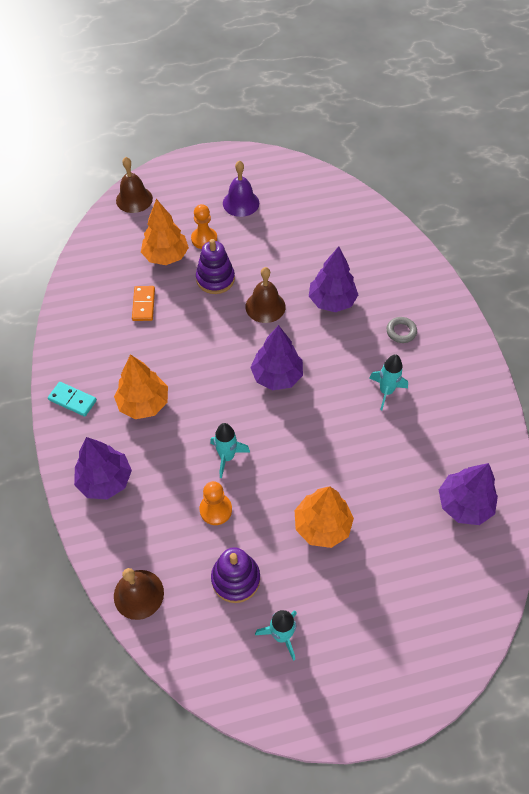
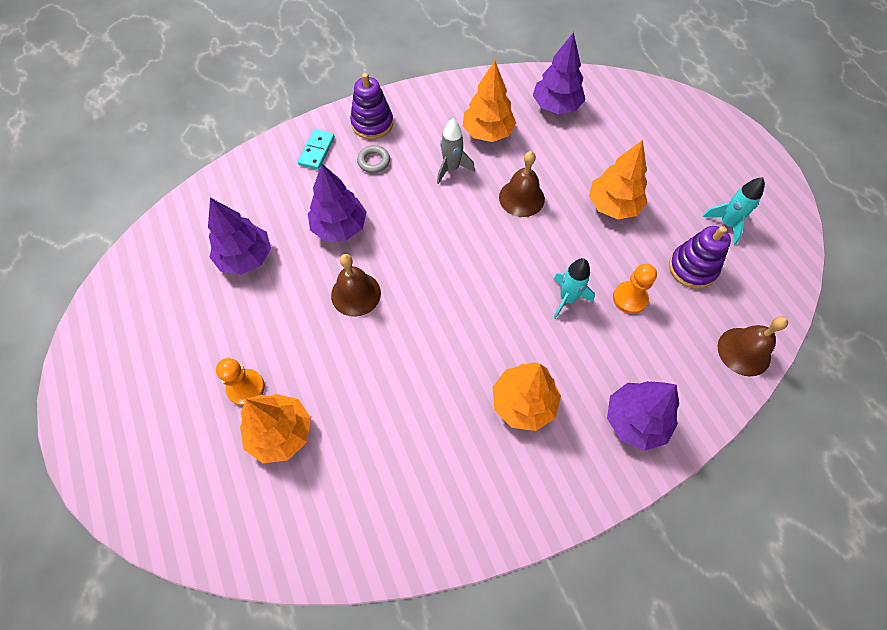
camera: 100 degrees left, 5 degrees up
turquoise domino [48,382,97,417] -> turquoise domino moved to [298,129,335,170]
brown bell [116,157,153,213] -> brown bell moved to [499,151,545,217]
orange domino [132,286,155,321] -> none
purple stacking toy [196,239,235,294] -> purple stacking toy moved to [350,73,393,139]
purple bell [223,160,259,217] -> none
purple tree [250,325,303,390] -> purple tree moved to [208,198,271,275]
turquoise rocket [369,354,408,410] -> grey rocket [437,118,475,184]
none -> orange tree [463,61,516,142]

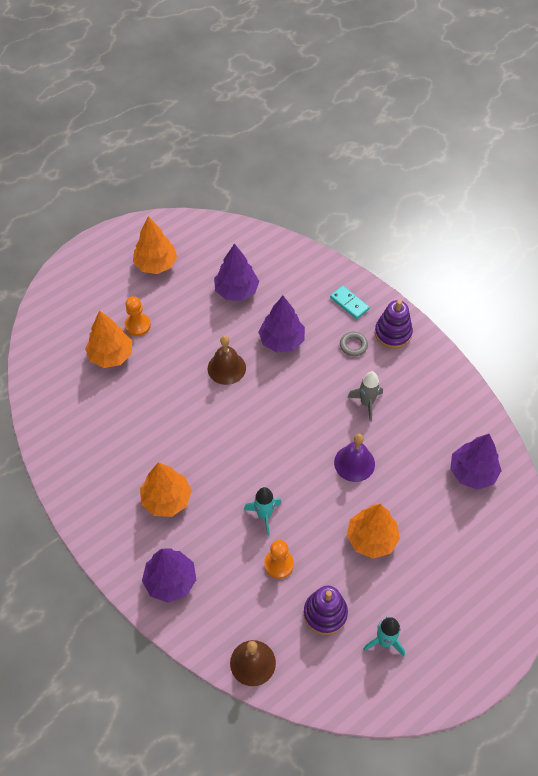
camera: 75 degrees right, 5 degrees down
turquoise domino [298,129,335,170] -> turquoise domino turned 45 degrees clockwise [330,285,369,319]
orange tree [463,61,516,142] -> orange tree moved to [133,216,178,274]
brown bell [499,151,545,217] -> purple bell [334,434,375,482]

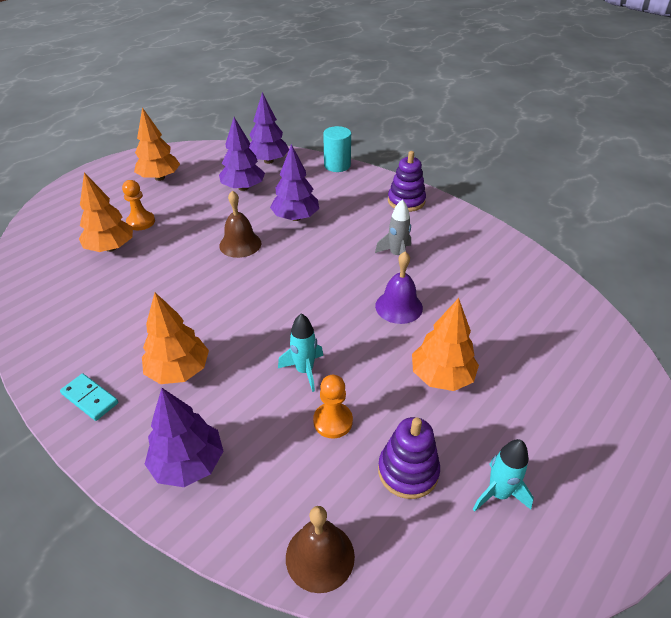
camera: 10 degrees left, 15 degrees down
turquoise domino [330,285,369,319] -> turquoise domino moved to [60,374,118,421]
grey ring [340,332,368,356] -> none
purple tree [450,434,502,490] -> purple tree moved to [249,92,289,164]
none -> turquoise cylinder [323,126,351,172]

